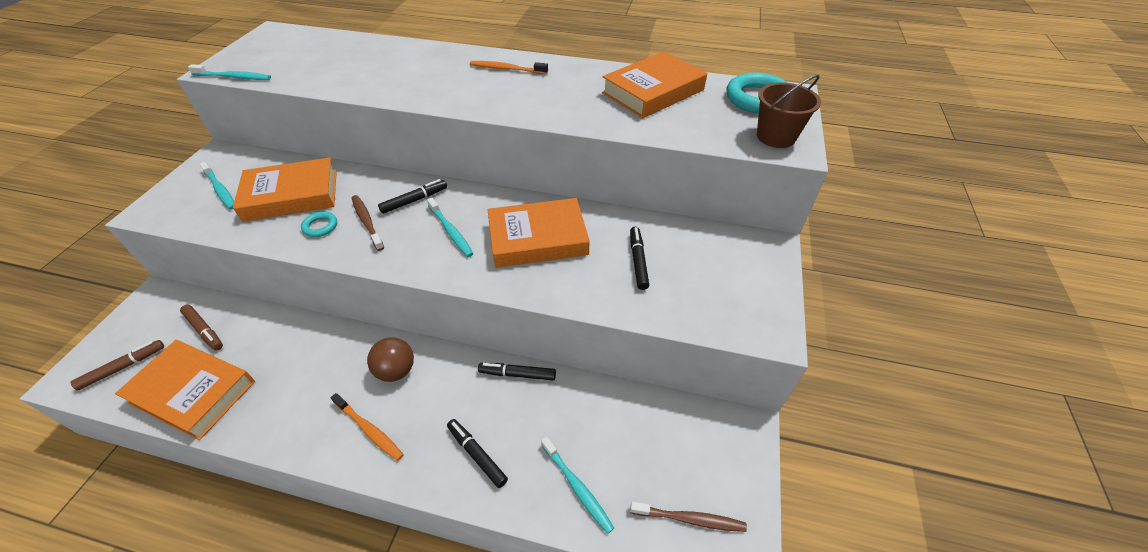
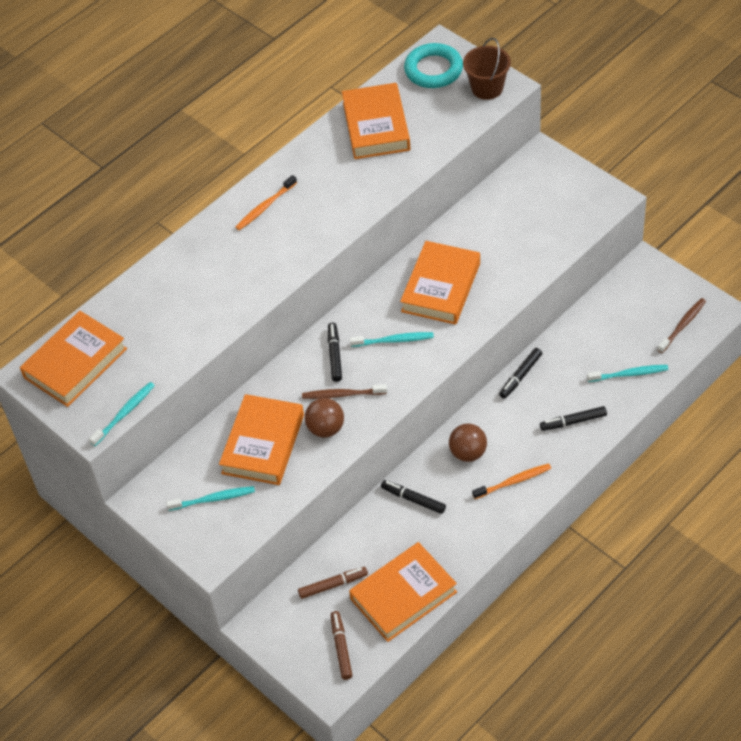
camera: 55 degrees left, 5 degrees up
turquoise ring [301,211,337,237] -> brown ball [305,398,344,437]
black marker [630,227,649,290] -> black marker moved to [381,480,446,514]
none -> orange book [20,311,127,407]

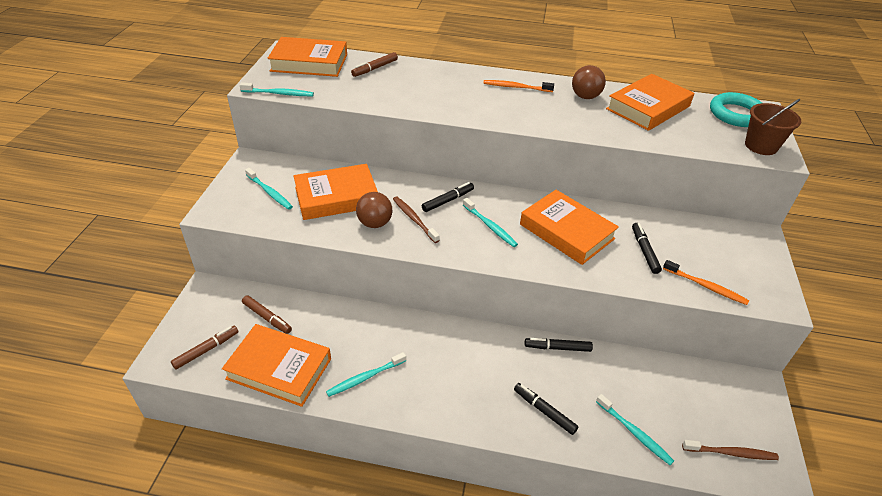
camera: 50 degrees right, 10 degrees down
black marker [381,480,446,514] -> black marker moved to [632,223,662,274]
orange book [400,241,480,325] -> orange book turned 60 degrees clockwise [520,190,619,265]
brown ball [449,424,487,462] -> brown ball moved to [572,65,606,99]
orange toothbrush [472,463,551,499] -> orange toothbrush moved to [663,260,749,305]
none -> turquoise toothbrush [326,352,406,397]
none -> brown marker [351,52,398,77]

